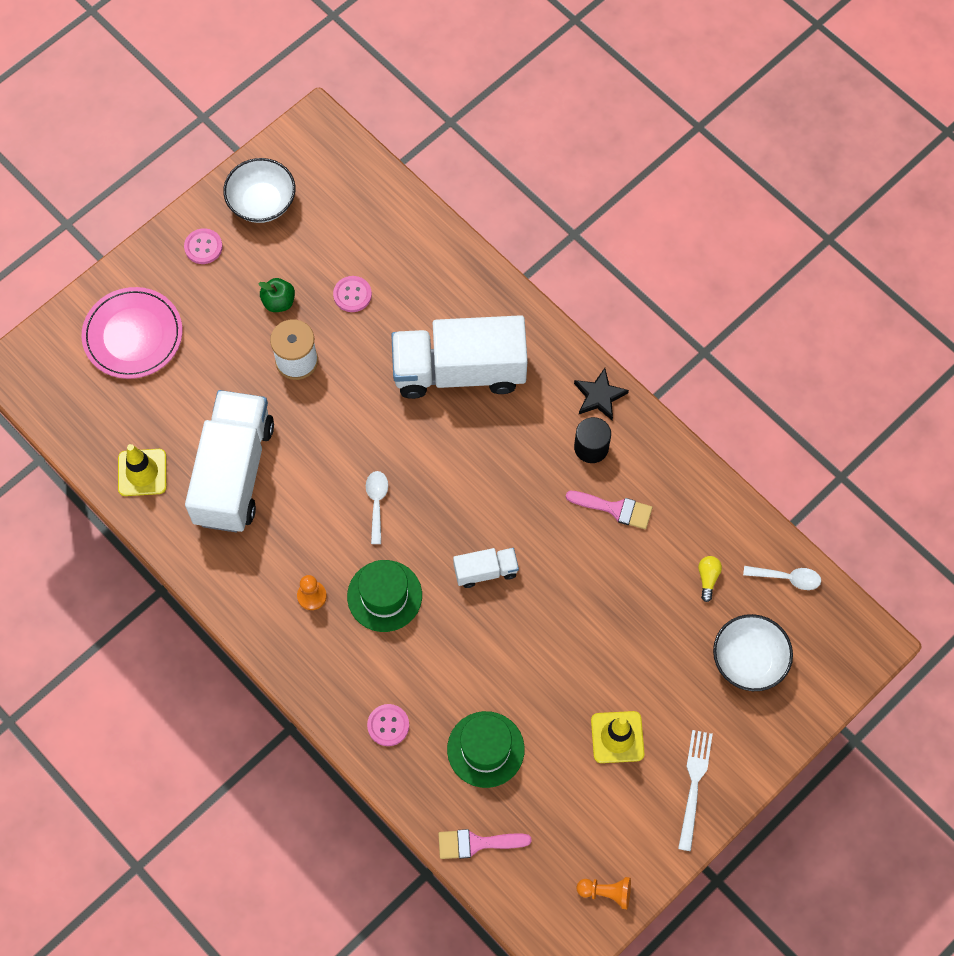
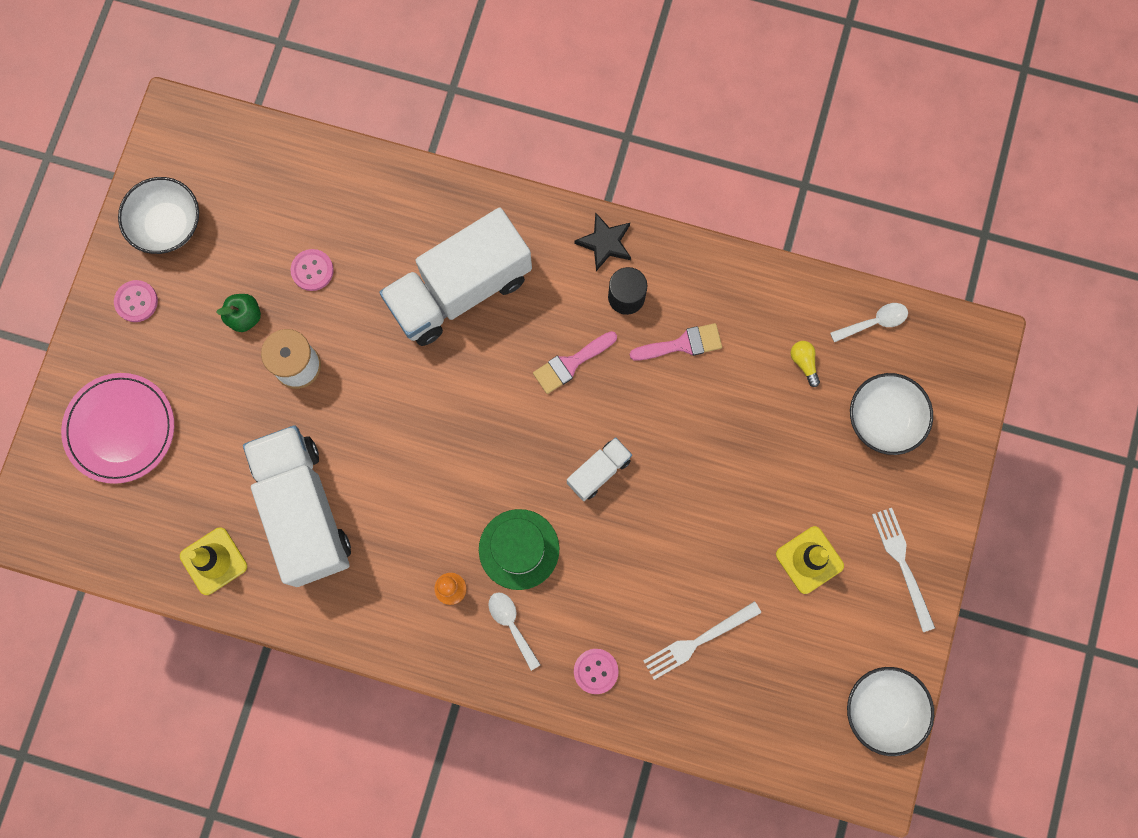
camera: 30 degrees left, 10 degrees up
white spoon [366,471,388,544] -> white spoon moved to [488,593,541,671]
pink brush [438,829,532,859] -> pink brush moved to [533,331,617,394]
green hat [447,711,525,788] -> white fork [643,601,761,680]
orange pawn [577,877,631,909] -> white bowl [847,667,934,756]

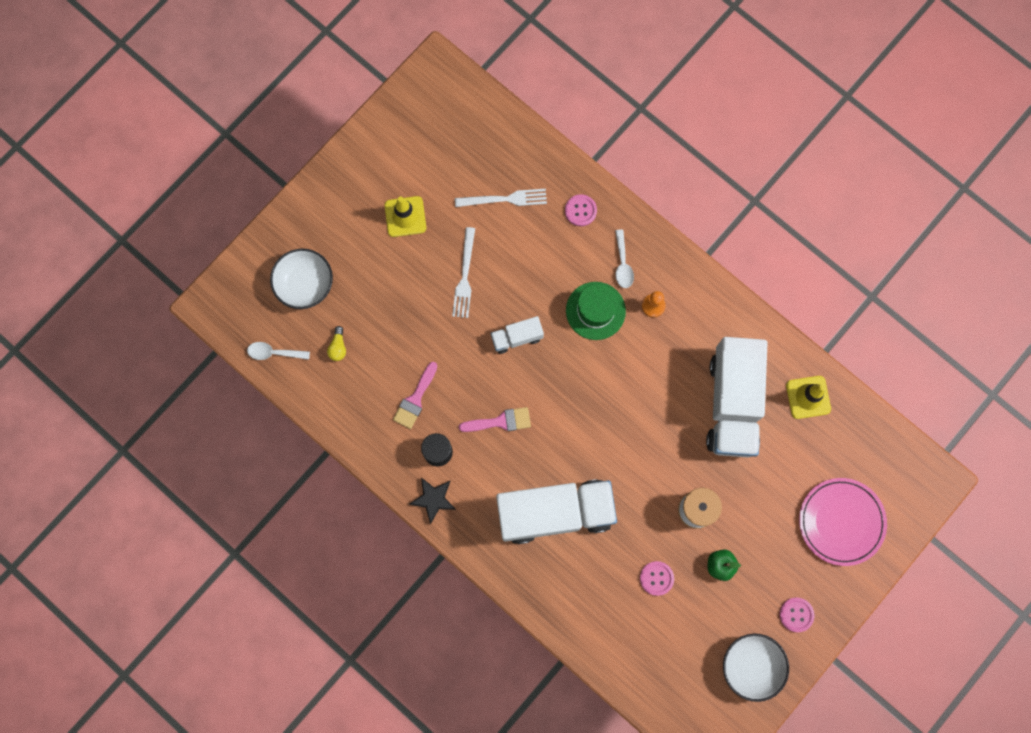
camera: 155 degrees left, 0 degrees up
pink brush [630,323,722,361] -> pink brush turned 75 degrees counterclockwise [393,362,438,429]
white bowl [847,667,934,756] -> none
white fork [872,508,935,632] -> white fork moved to [452,227,475,318]

